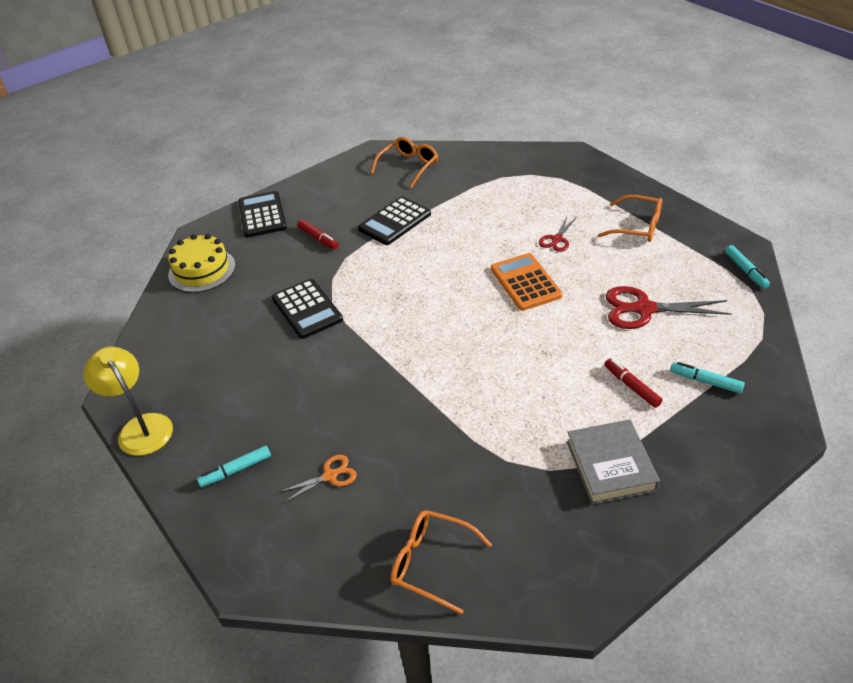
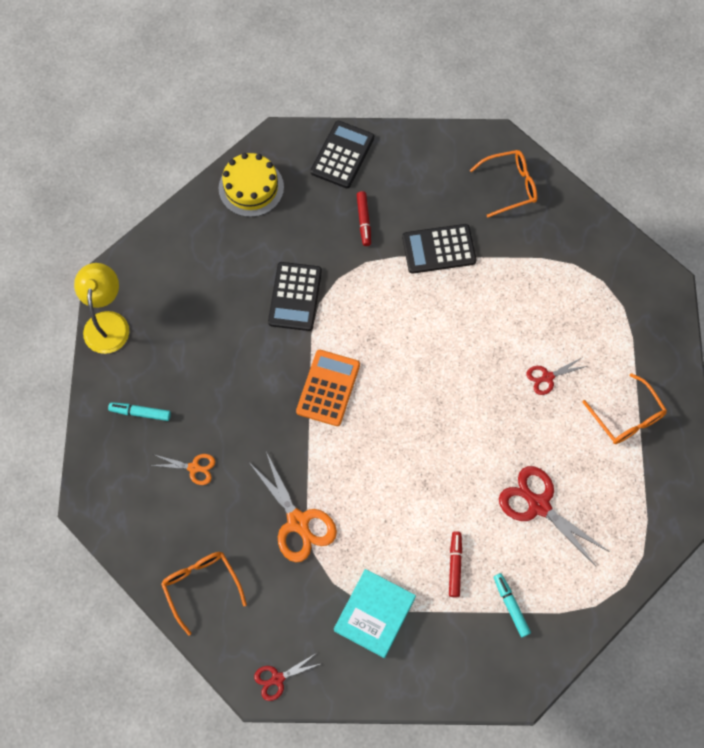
camera: 35 degrees right, 25 degrees up
orange calculator [491,253,562,311] -> orange calculator moved to [296,350,360,426]
grey book [567,419,660,505] -> turquoise book [334,569,416,658]
turquoise marker [725,245,770,289] -> none
none -> orange scissors [248,452,337,562]
none -> red scissors [254,652,323,701]

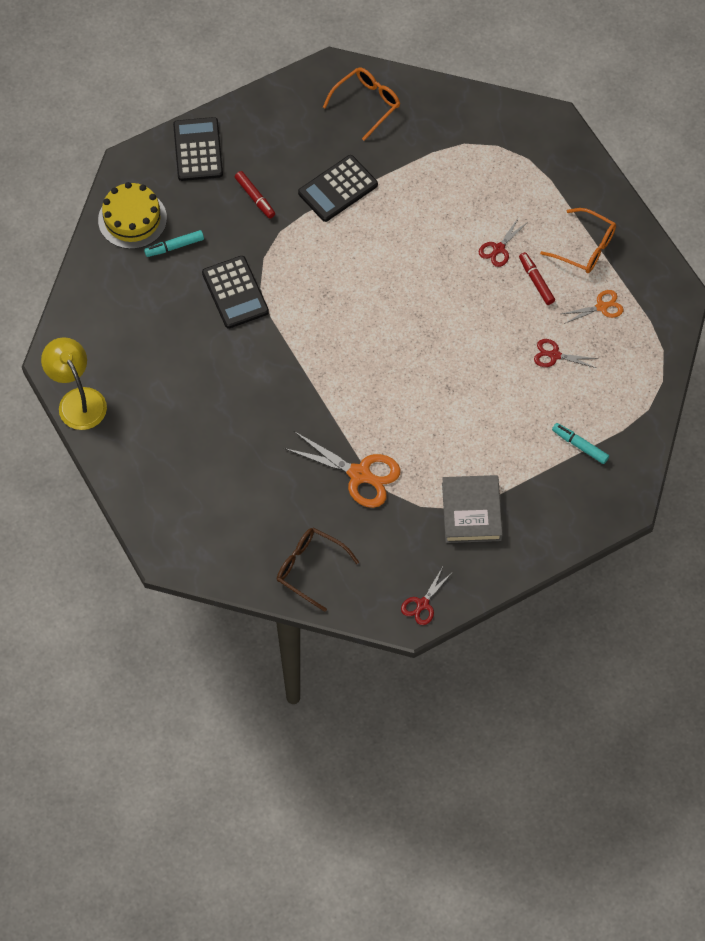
camera: 30 degrees left, 5 degrees down
turquoise marker [108,402,171,421] -> turquoise marker moved to [144,230,204,257]
orange scissors [151,454,215,485] -> orange scissors moved to [562,290,623,324]
orange glasses [161,552,247,636] -> brown glasses [277,528,359,612]
orange calculator [296,350,360,426] -> none
turquoise book [334,569,416,658] -> grey book [442,475,503,543]
red marker [449,531,462,597] -> red marker moved to [519,252,555,305]
red scissors [499,466,610,567] -> red scissors [534,339,598,368], size x0.55

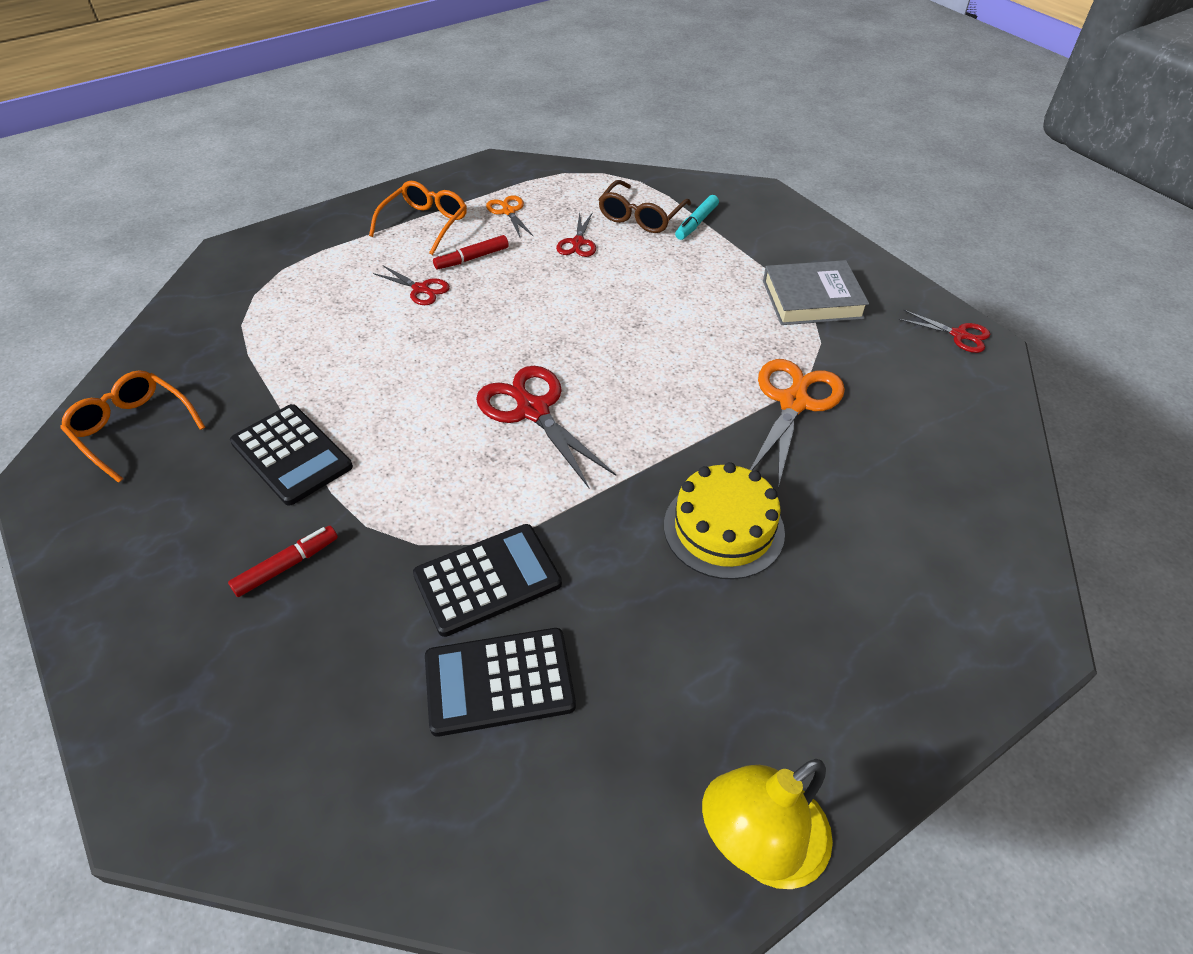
camera: 95 degrees left, 15 degrees down
yellow cake [98,182,167,249] -> yellow cake moved to [664,462,785,579]
turquoise marker [144,230,204,257] -> none
black calculator [173,117,223,181] -> black calculator moved to [425,628,576,737]
brown glasses [277,528,359,612] -> brown glasses moved to [598,180,691,233]
none -> red scissors [476,366,616,489]

